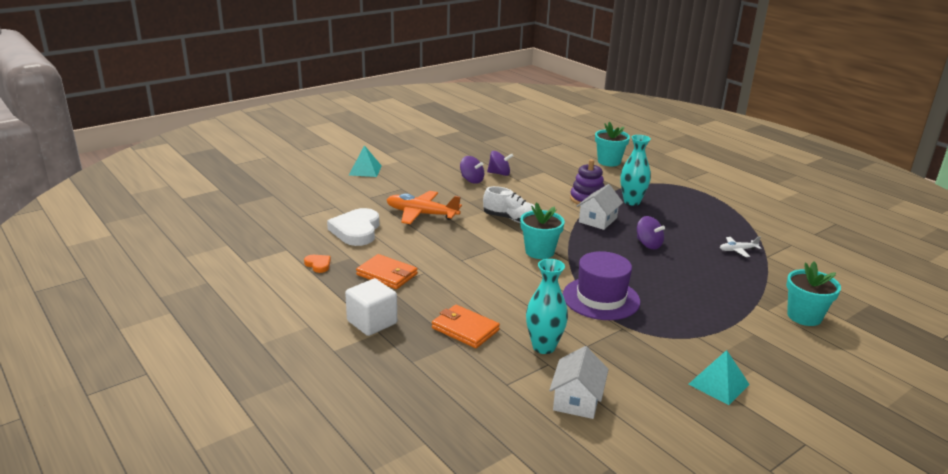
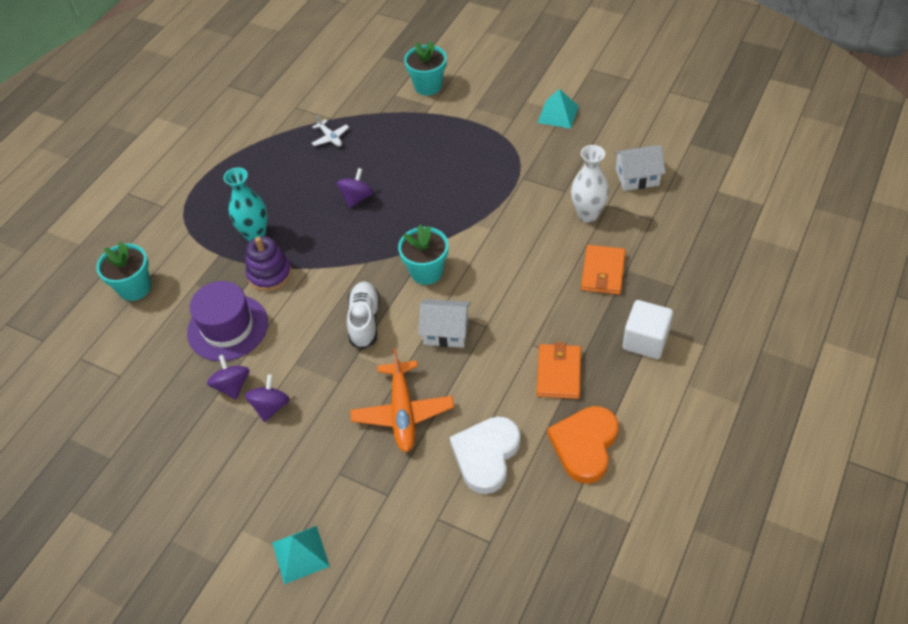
camera: 110 degrees left, 25 degrees up
orange heart [304,255,331,273] -> orange heart [547,406,618,484], size x2.16
white heart [327,208,379,246] -> white heart turned 135 degrees clockwise [450,416,520,494]
turquoise vase [526,259,568,354] -> white vase [571,145,609,223]
purple hat [563,251,640,320] -> purple hat moved to [187,281,268,361]
white house [577,184,623,230] -> white house moved to [418,299,470,348]

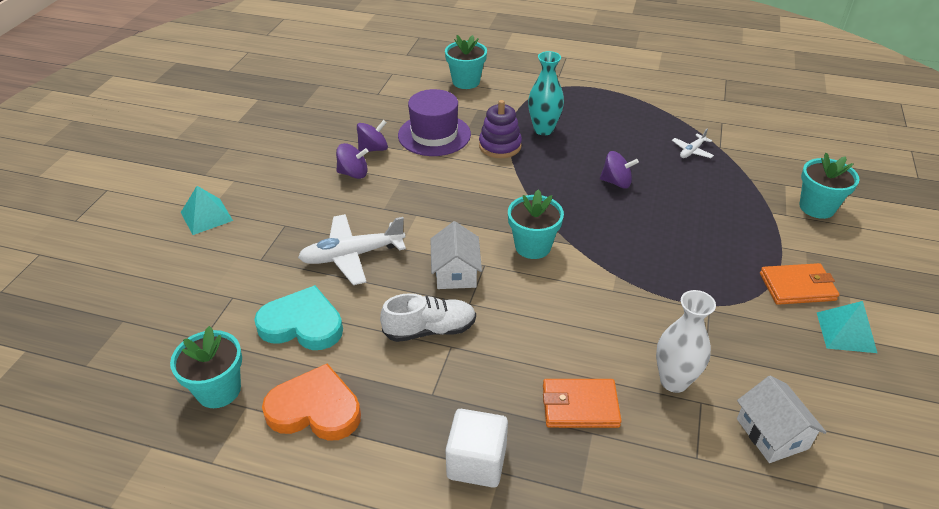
camera: 75 degrees right, 10 degrees down
white shoe [347,281,380,349] -> white shoe moved to [380,293,476,342]
orange plane [350,348,454,452] -> white plane [298,214,406,285]
white heart [450,416,520,494] -> turquoise heart [254,285,343,350]
orange wallet [536,342,581,399] -> orange wallet moved to [760,263,839,305]
none -> turquoise flower pot [170,326,242,408]

